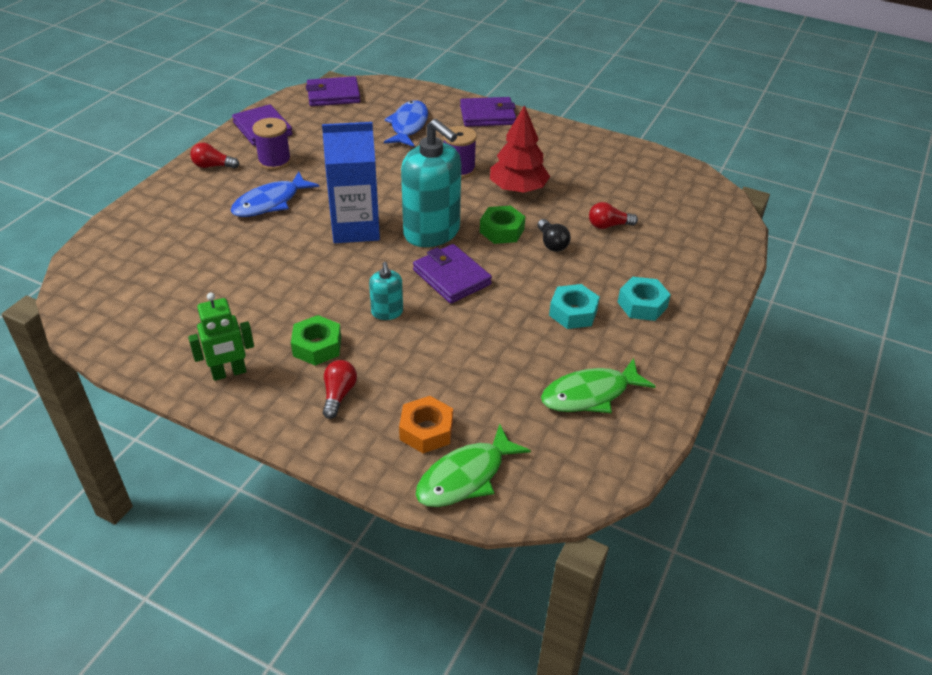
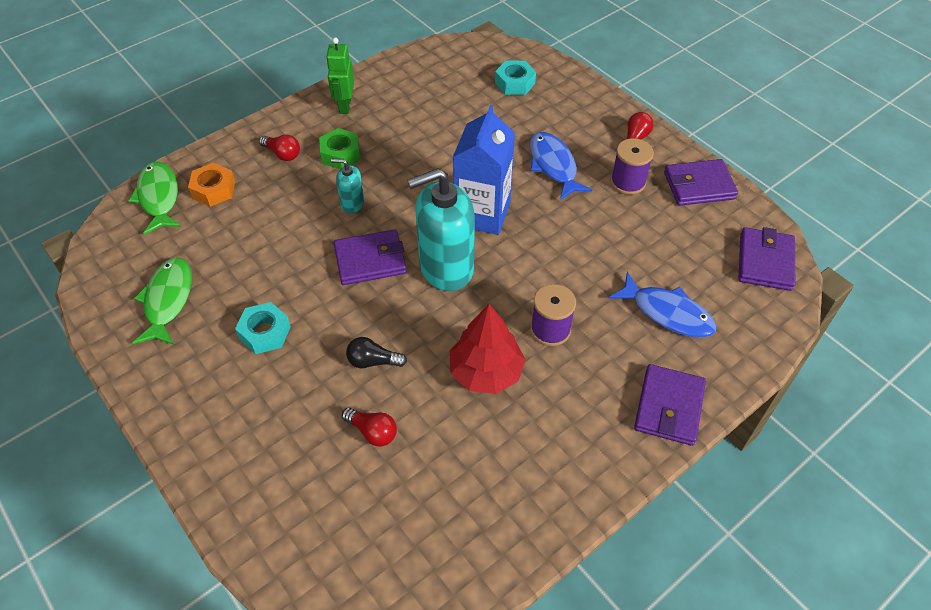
camera: 115 degrees right, 10 degrees up
green nut [480,206,525,244] -> none
red light bulb [589,202,638,229] -> red light bulb turned 105 degrees clockwise [342,408,397,446]
turquoise nut [618,277,671,321] -> turquoise nut moved to [495,60,536,95]

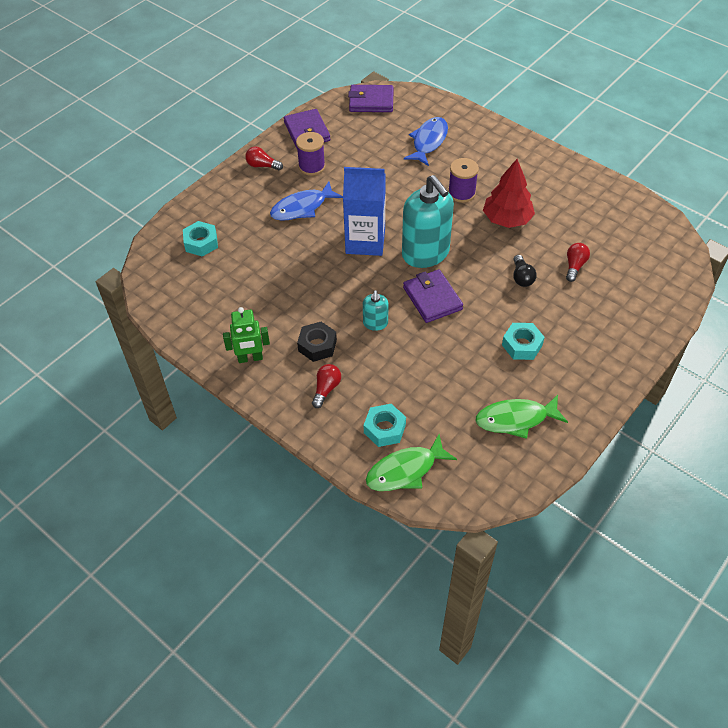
camera: 100 degrees left, 0 degrees up
orange nut [188,163,235,207] -> turquoise nut [364,404,406,447]
green nut [319,128,360,169] -> black nut [297,322,337,362]
purple wallet [634,364,706,446] -> none

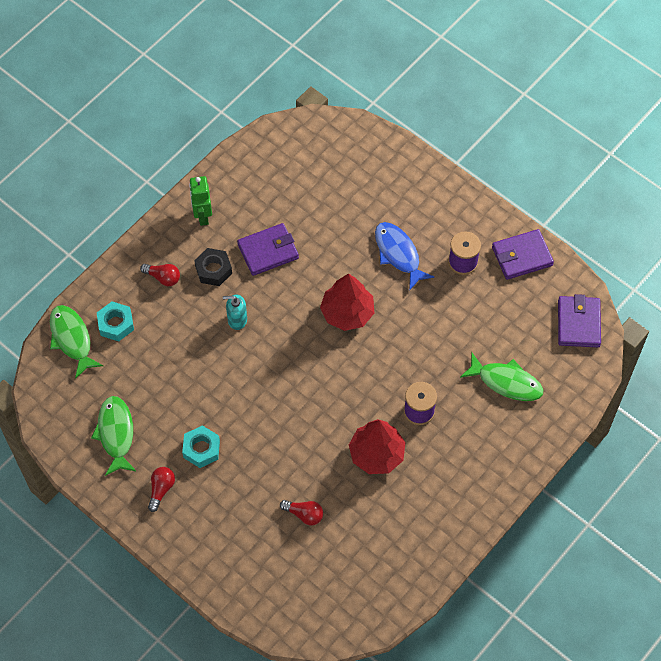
camera: 90 degrees right, 10 degrees up
turquoise nut [183,221,218,257] -> none
red light bulb [245,147,283,170] -> red light bulb moved to [148,467,175,512]
blue carton [343,167,386,256] -> red tree [320,273,374,331]
turquoise soap dispenser [402,175,454,268] -> none
purple wallet [403,269,463,323] -> purple wallet moved to [237,223,299,276]
blue fish [404,117,448,166] -> green fish [460,352,543,401]
black light bulb [513,255,537,287] -> none

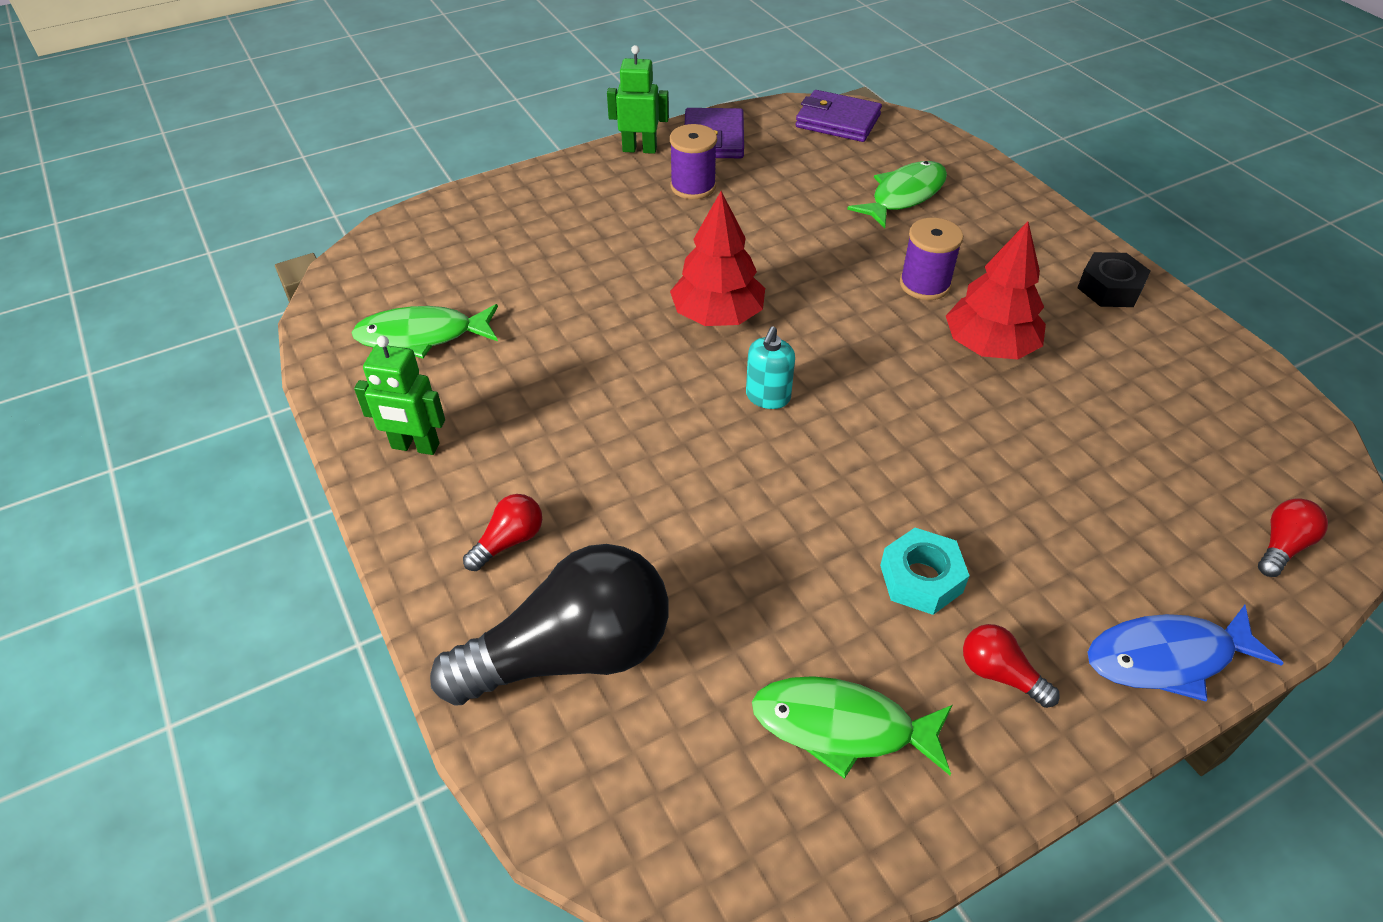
camera: 70 degrees left, 15 degrees down
green fish [50,305,103,379] -> green fish moved to [351,304,498,358]
turquoise nut [97,301,134,341] -> black light bulb [430,544,669,706]
black nut [194,248,232,286] -> black nut moved to [1077,252,1150,307]
turquoise soap dispenser [223,294,247,330] -> turquoise soap dispenser moved to [746,326,795,409]
purple wallet [237,223,299,276] -> none
red light bulb [280,500,323,526] -> red light bulb moved to [1258,498,1328,577]
blue fish [375,222,435,291] -> blue fish moved to [1087,605,1284,701]
none -> green robot [607,45,669,154]

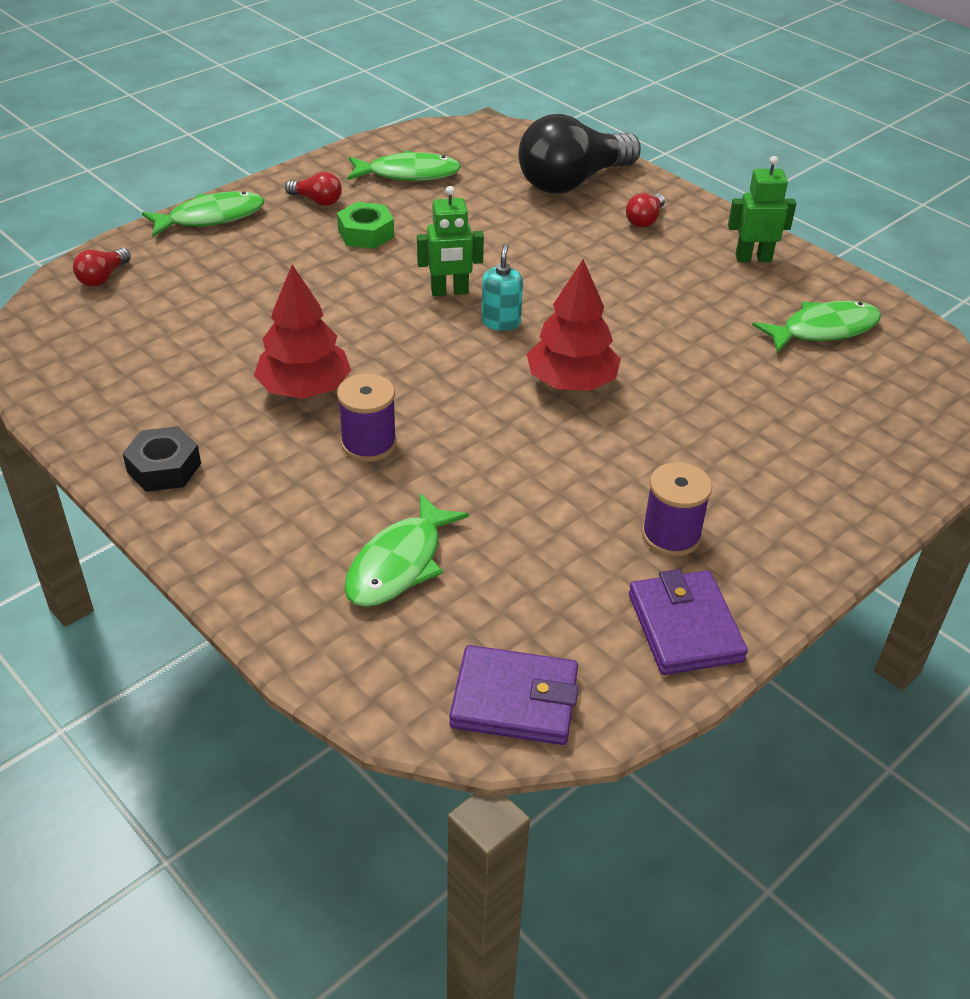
camera: 165 degrees right, 5 degrees down
green robot [607,45,669,154] -> green robot moved to [417,186,484,296]
turquoise nut [880,528,970,615] -> green nut [337,202,394,249]
blue fish [1087,605,1284,701] -> green fish [142,191,264,237]

